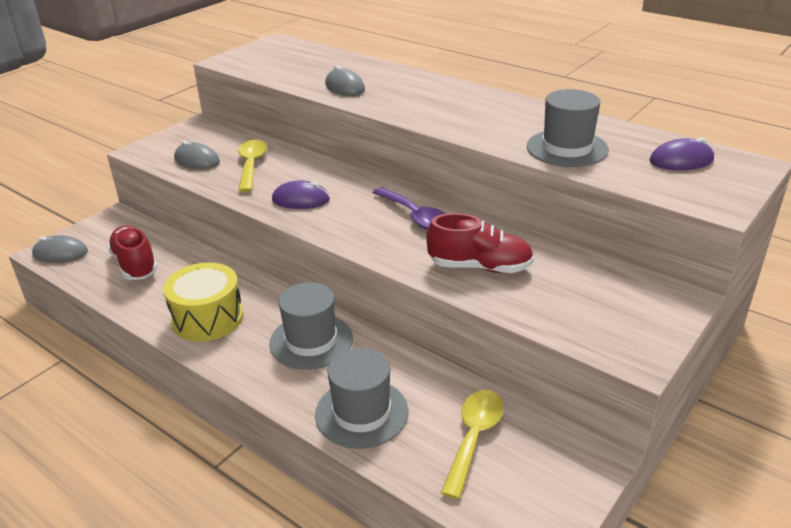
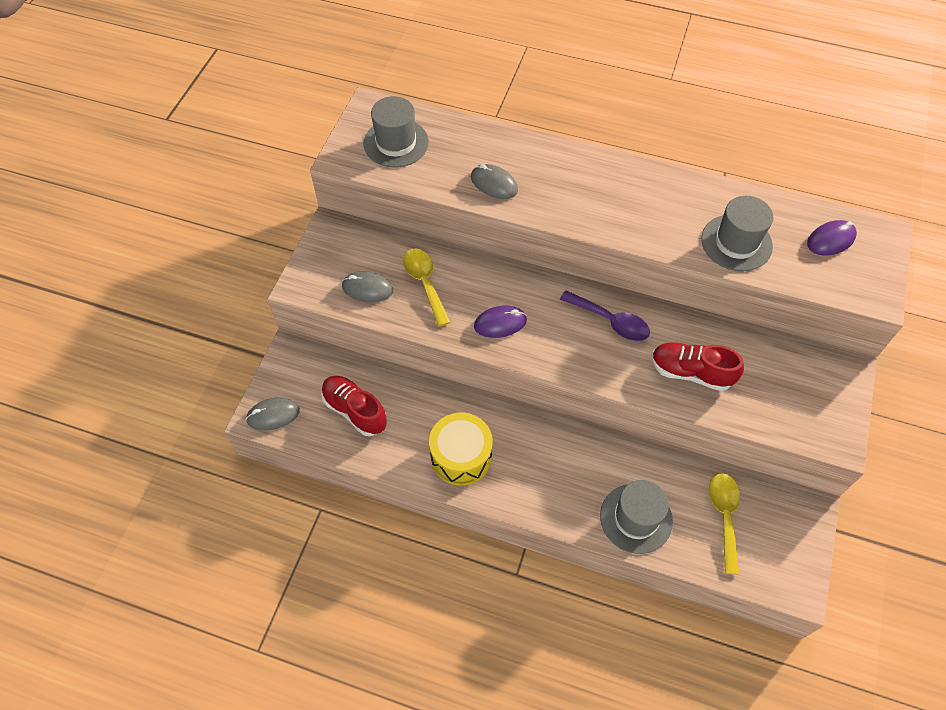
camera: 20 degrees left, 25 degrees up
grey hat [269,282,353,370] -> grey hat moved to [363,96,429,168]
red shoe [426,213,534,273] -> red shoe turned 150 degrees counterclockwise [651,343,744,391]

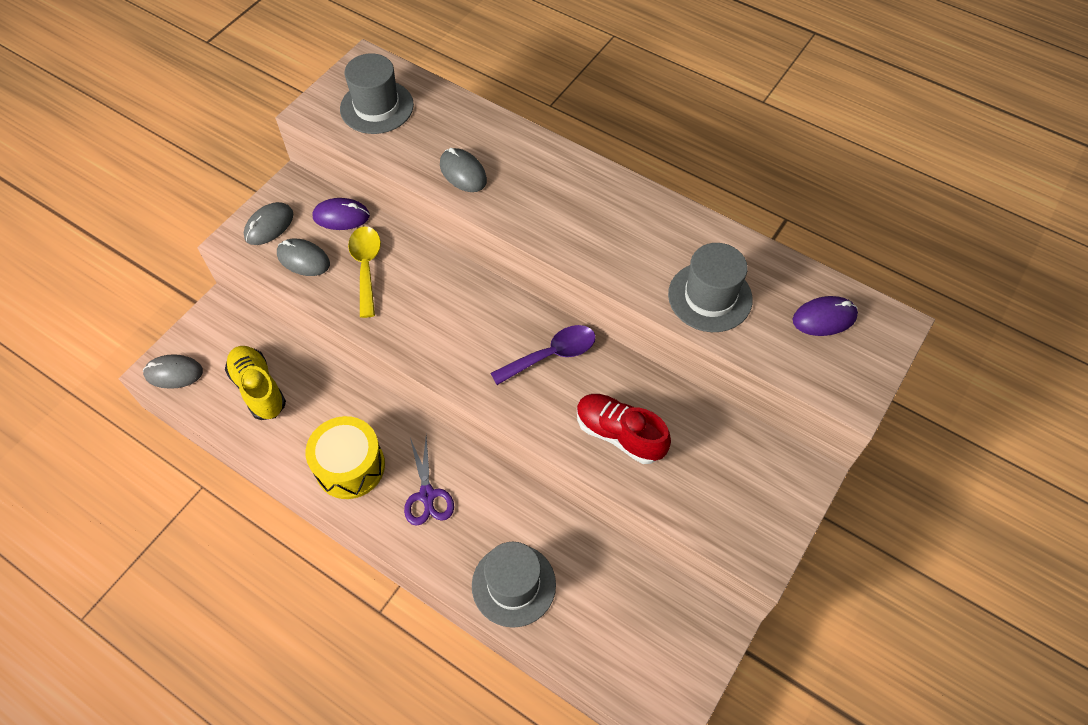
camera: 15 degrees right, 0 degrees up
red shoe [321,376,387,436] -> yellow shoe [225,346,286,420]
purple mouse [474,306,527,338] -> purple mouse moved to [313,198,370,230]
purple spoon [560,291,650,341] -> purple spoon turned 75 degrees counterclockwise [490,325,596,385]
yellow spoon [709,473,740,574] -> none
none -> grey mouse [244,202,293,245]
none -> purple scissors [404,436,454,526]

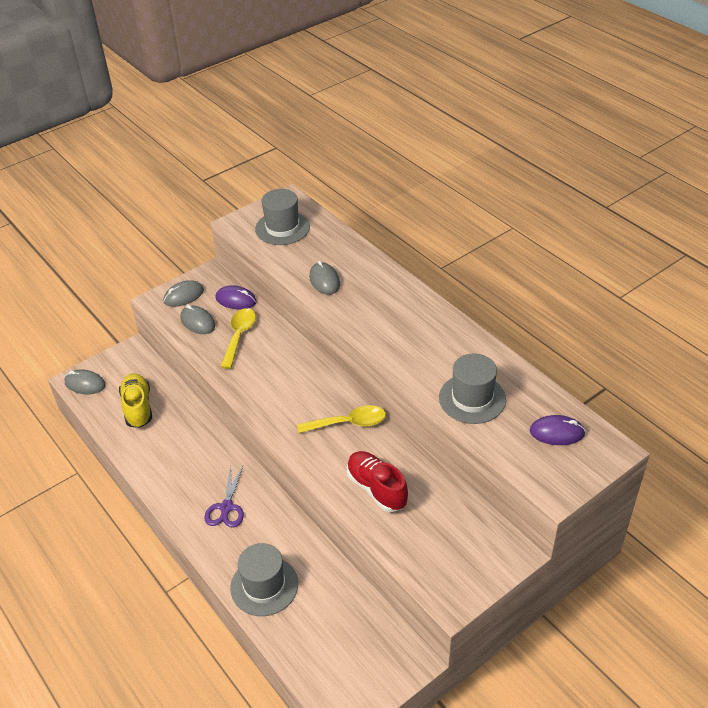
camera: 20 degrees right, 15 degrees down
yellow drum [306,416,385,499] -> none
purple spoon [490,325,596,385] -> yellow spoon [297,405,386,433]

